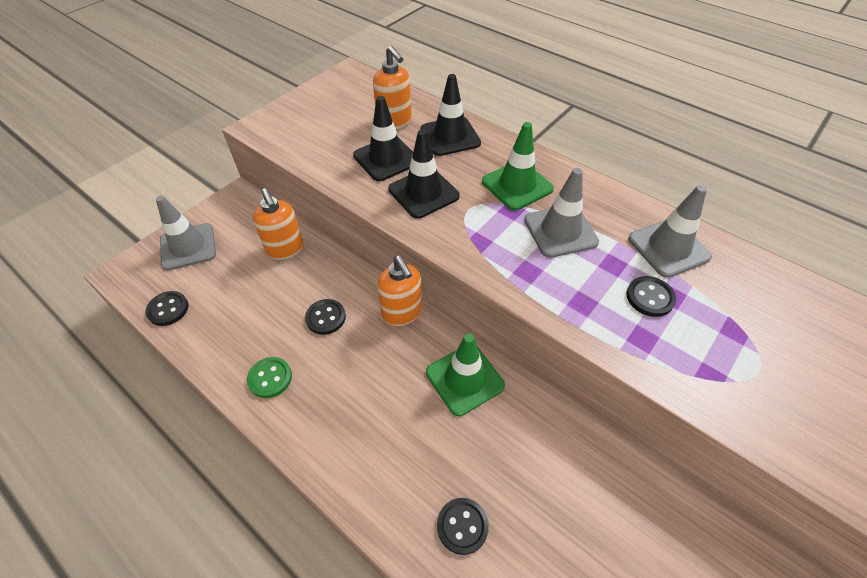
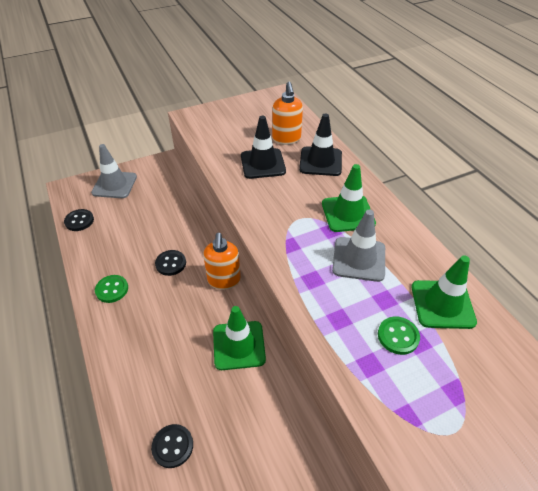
camera: 25 degrees right, 5 degrees down
orange soap dispenser [253,188,304,260] -> none
black traffic cone [388,130,460,219] -> none
black button [627,276,676,317] -> green button [378,317,420,355]
grey traffic cone [628,185,712,278] -> green traffic cone [412,255,477,329]

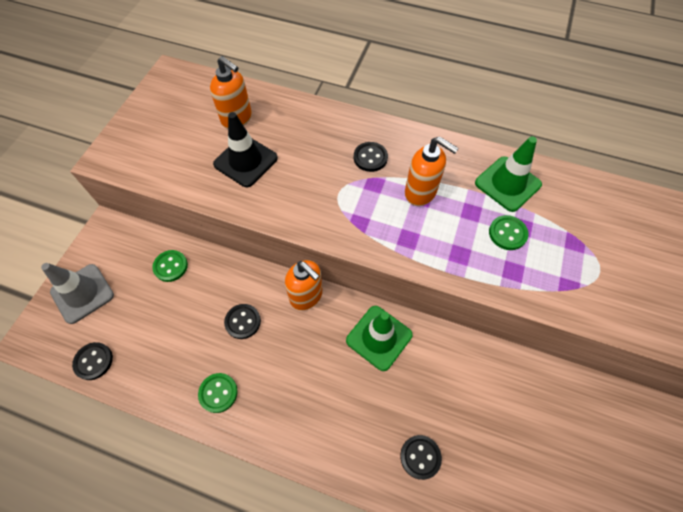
camera: 45 degrees left, 15 degrees up
black traffic cone [299,113,342,176] -> none
green traffic cone [322,164,376,232] -> black button [354,142,388,172]
grey traffic cone [332,210,385,282] -> orange soap dispenser [405,136,459,206]
none -> green button [152,250,188,282]

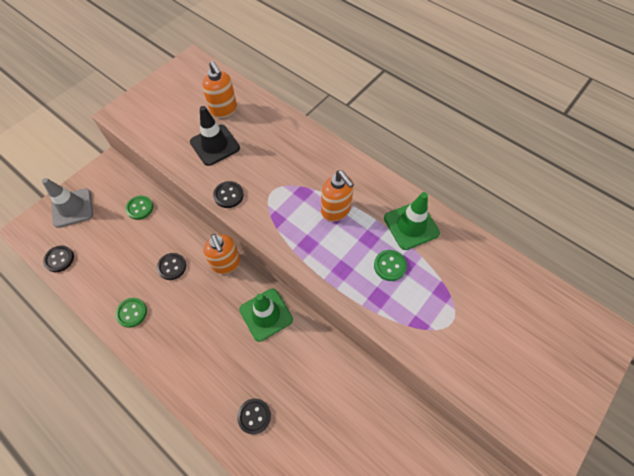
camera: 20 degrees right, 0 degrees up
black button [354,142,388,172] -> black button moved to [213,181,244,208]

